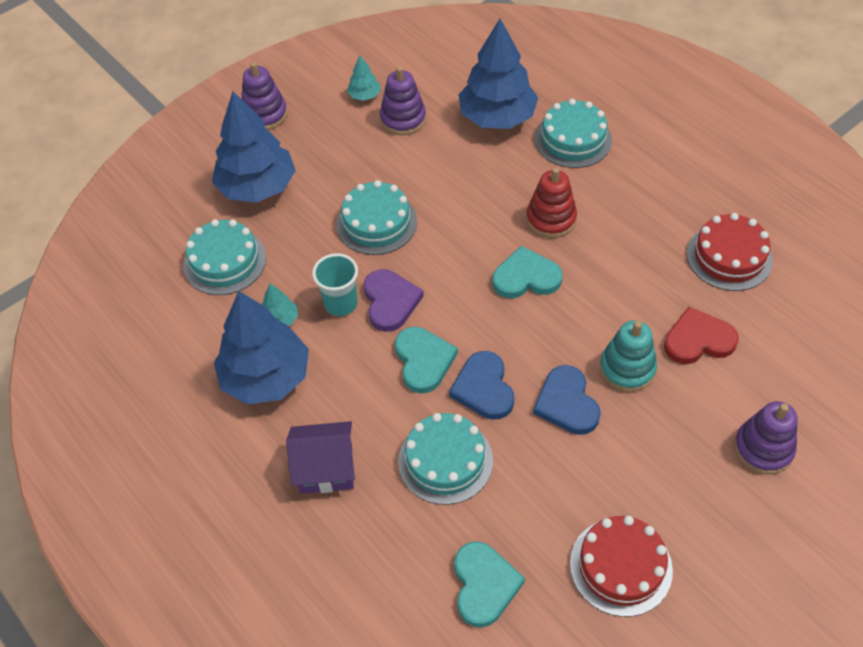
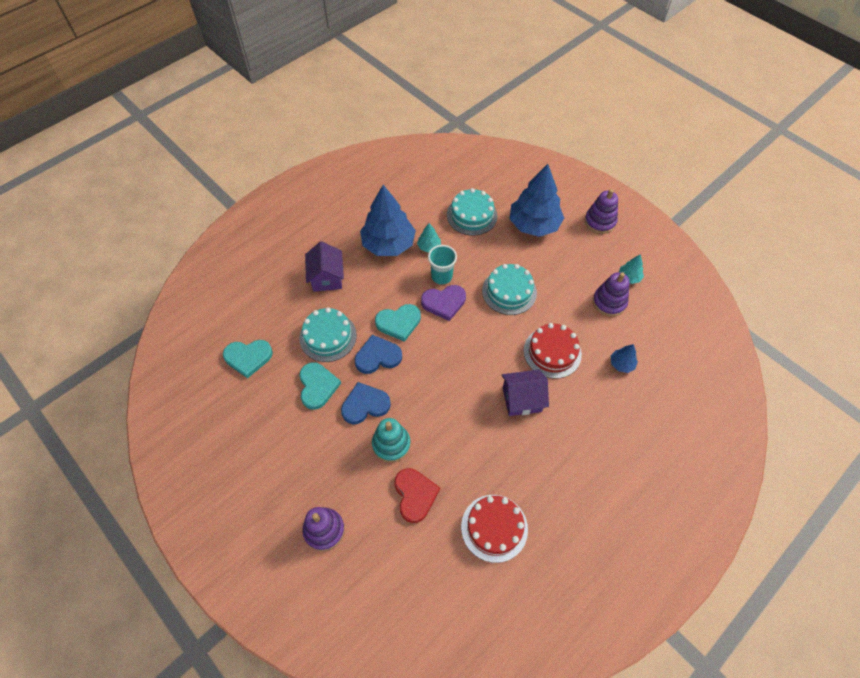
camera: 85 degrees right, 5 degrees up
blue tree [459,19,538,129] -> blue tree [611,344,638,373], size x0.44
turquoise heart [492,246,562,298] -> turquoise heart moved to [299,362,341,410]
red stacking toy [526,167,577,238] -> purple house [502,370,549,416]
turquoise cake [535,99,612,168] -> none
red cake [570,516,673,617] -> red cake moved to [524,323,582,379]

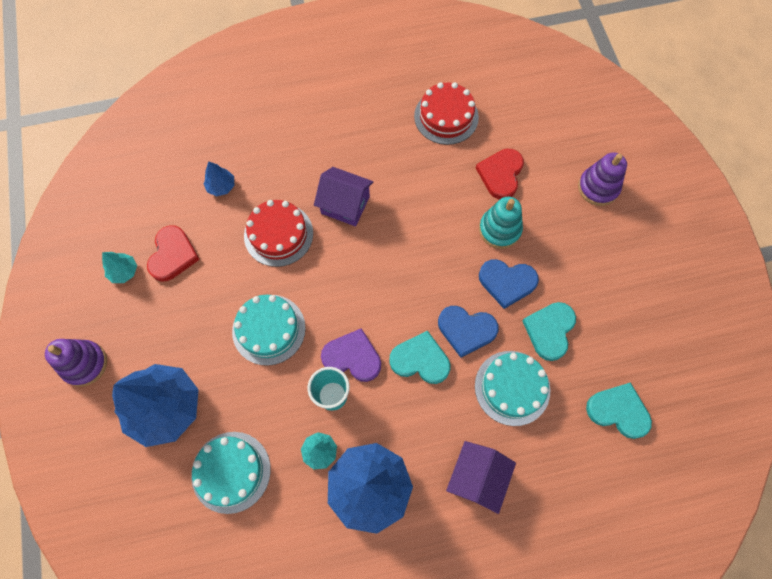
camera: 150 degrees left, 10 degrees up
purple stacking toy [593,272,630,317] -> red heart [147,225,200,281]

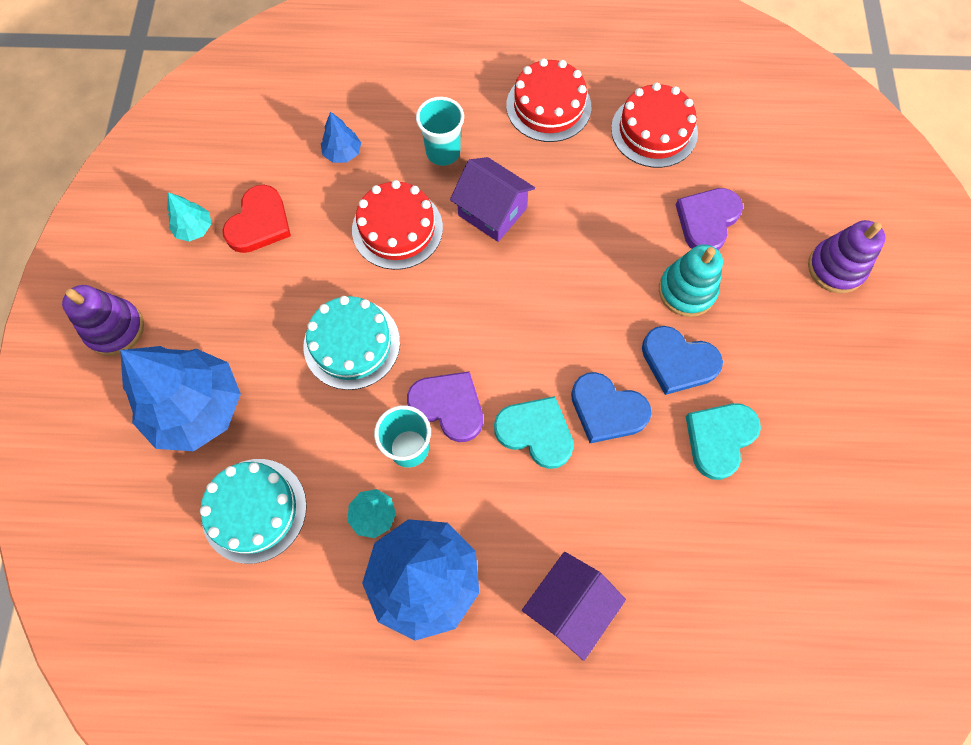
camera: 15 degrees right, 0 degrees up
turquoise cake [475,351,550,426] -> none
red heart [476,149,524,200] -> purple heart [676,188,743,250]
turquoise heart [586,382,652,439] -> none
none -> turquoise cup [416,97,464,166]
none -> red cake [506,58,591,142]

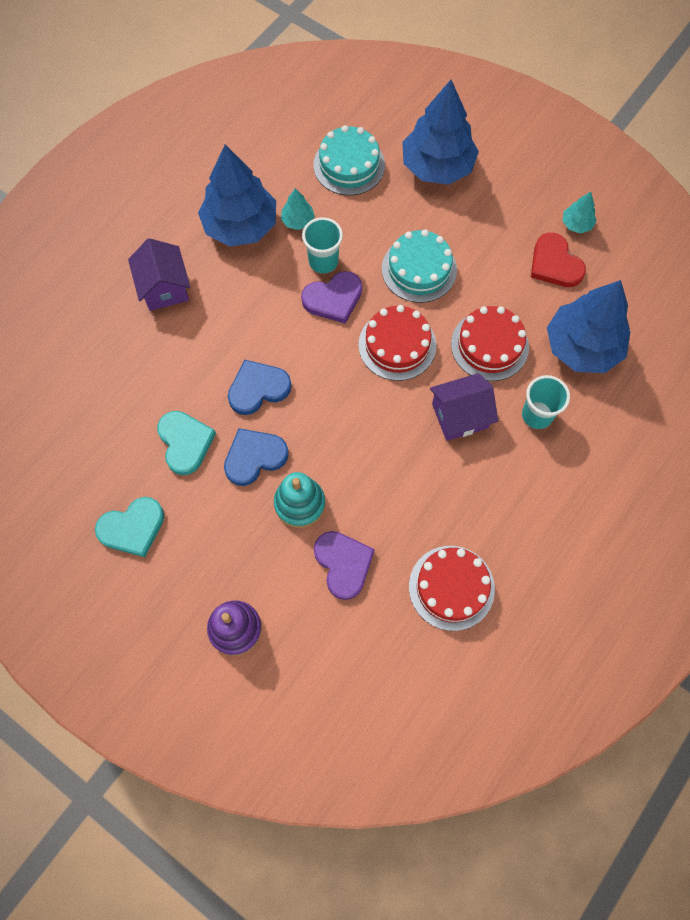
camera: 125 degrees right, 0 degrees up
purple stacking toy [62,285,144,356] -> none
blue tree [321,112,361,163] -> blue tree [547,280,630,373], size x2.28
turquoise heart [494,396,574,469] -> turquoise heart moved to [95,497,164,557]
red cake [506,58,591,142] -> red cake moved to [359,305,436,381]

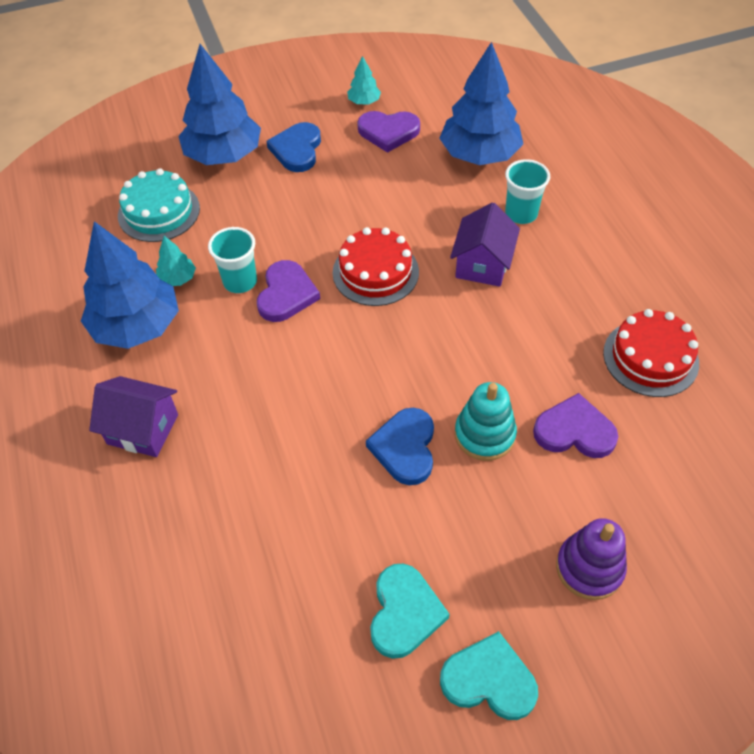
camera: 55 degrees left, 15 degrees down
turquoise heart [157,411,216,475] -> turquoise heart moved to [440,631,538,720]
blue heart [228,360,292,415] -> blue heart moved to [266,122,321,172]
turquoise cake [382,229,457,303] -> none
red cake [451,306,529,381] -> none
red heart [531,233,586,287] -> purple heart [357,111,420,153]

